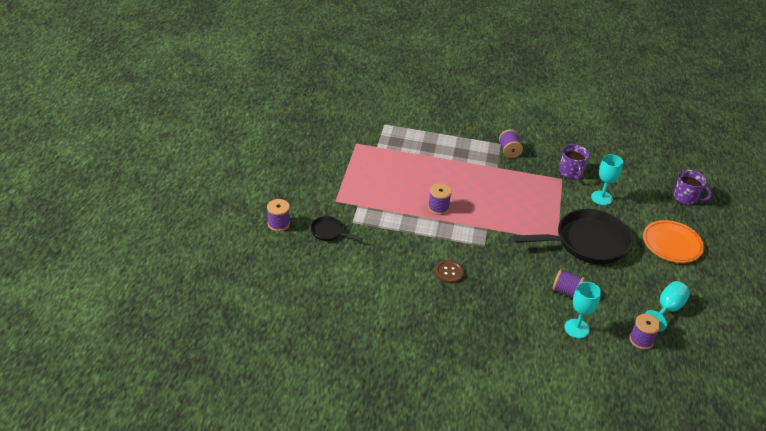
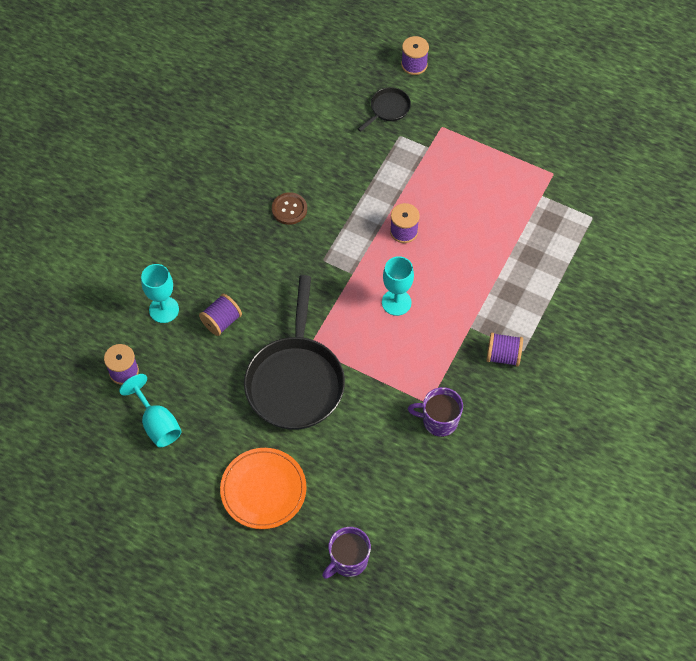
camera: 110 degrees right, 20 degrees up
turquoise goblet [591,154,623,205] -> turquoise goblet moved to [382,256,414,316]

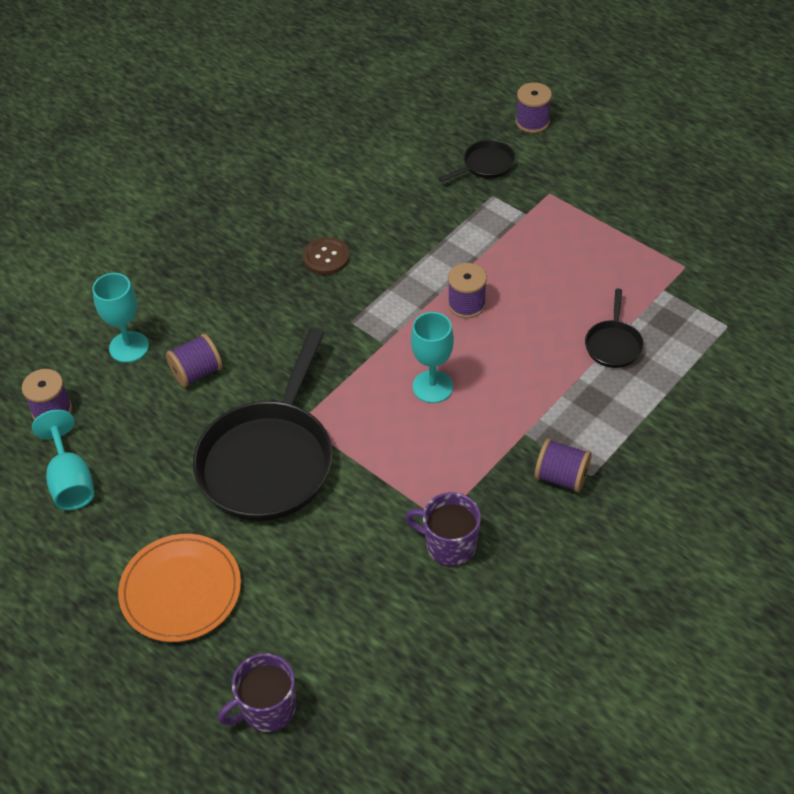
camera: 15 degrees right, 10 degrees down
none -> black pan [585,289,644,368]

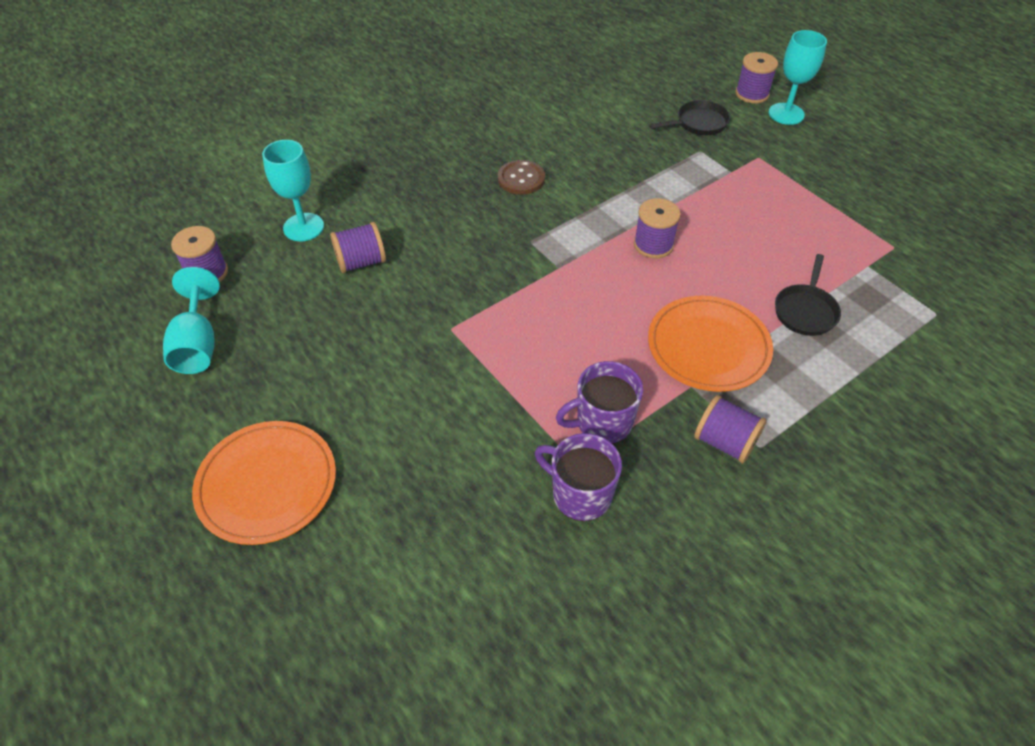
camera: 10 degrees right, 0 degrees up
black pan [193,328,333,521] -> none
purple mug [218,653,296,732] -> purple mug moved to [556,361,643,444]
turquoise goblet [411,312,454,403] -> turquoise goblet moved to [769,30,827,125]
none -> orange plate [648,296,773,392]

